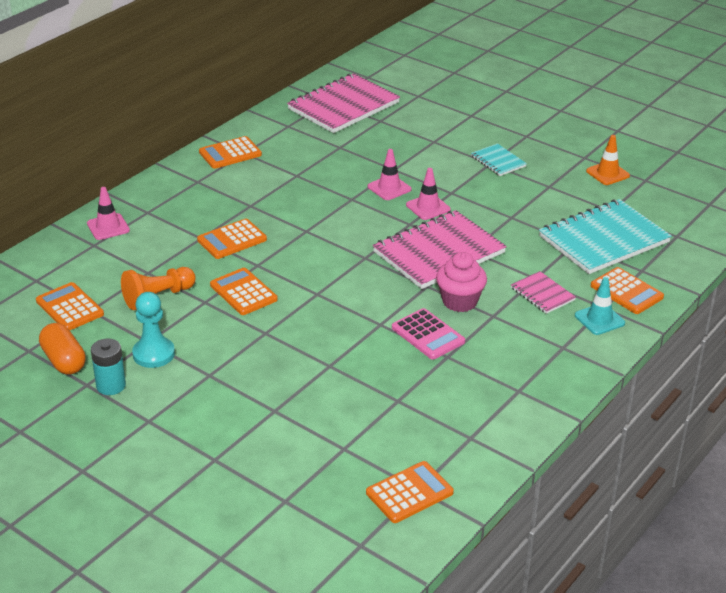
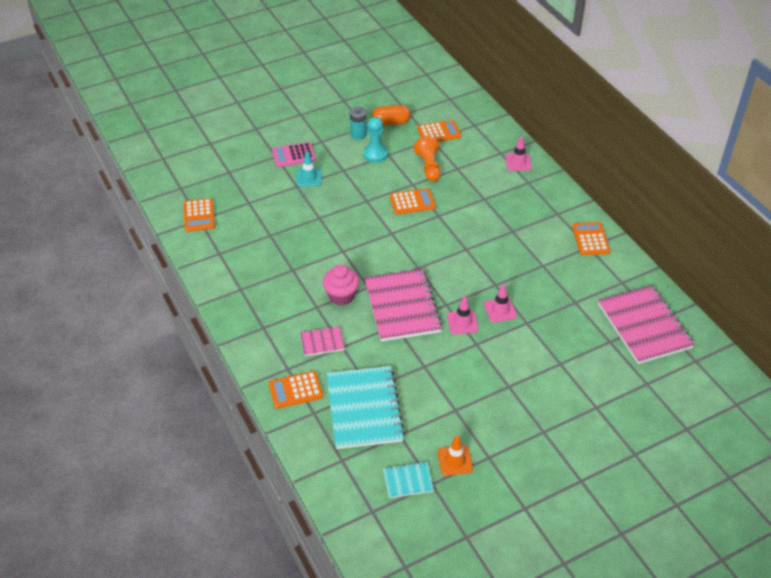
camera: 115 degrees right, 10 degrees up
orange calculator [197,219,267,259] -> none
pink calculator [392,308,465,360] -> pink calculator moved to [272,142,316,167]
turquoise notebook [471,143,527,176] -> turquoise notebook moved to [383,462,434,498]
turquoise traffic cone [575,277,625,335] -> turquoise traffic cone moved to [297,152,322,186]

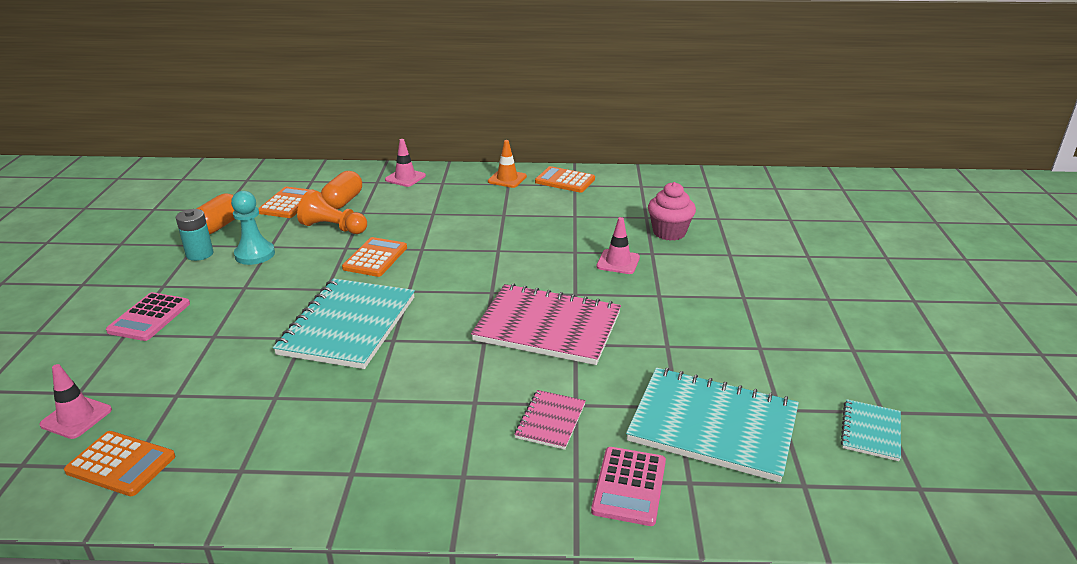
camera: 60 degrees left, 15 degrees down
orange calculator [269,371,323,409] -> pink calculator [591,447,666,526]
turquoise traffic cone [297,152,322,186] -> none
pink cupcake [323,264,359,306] -> pink cupcake moved to [648,182,696,241]
orange traffic cone [438,435,473,476] -> orange traffic cone moved to [488,140,527,188]
pink traffic cone [447,296,479,334] -> pink traffic cone moved to [40,364,112,439]
pink notebook [598,285,695,364] -> none
none -> turquoise notebook [273,278,415,369]
none -> orange capsule [321,171,362,209]

